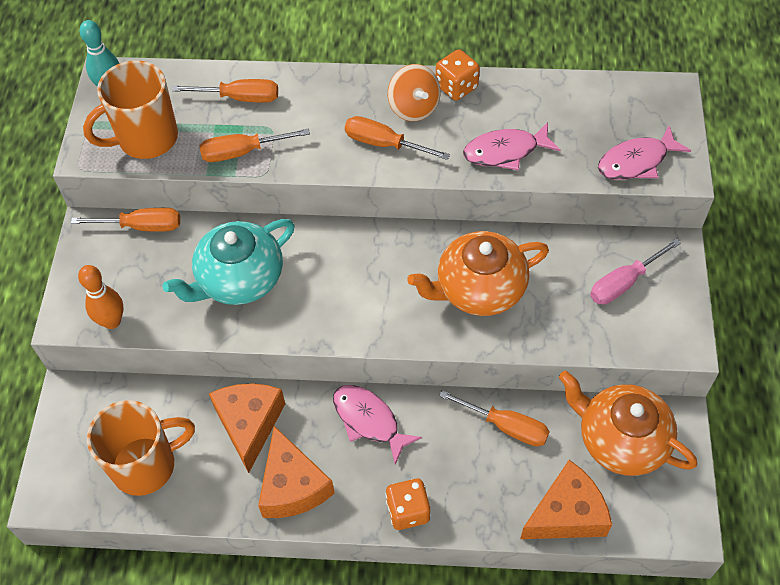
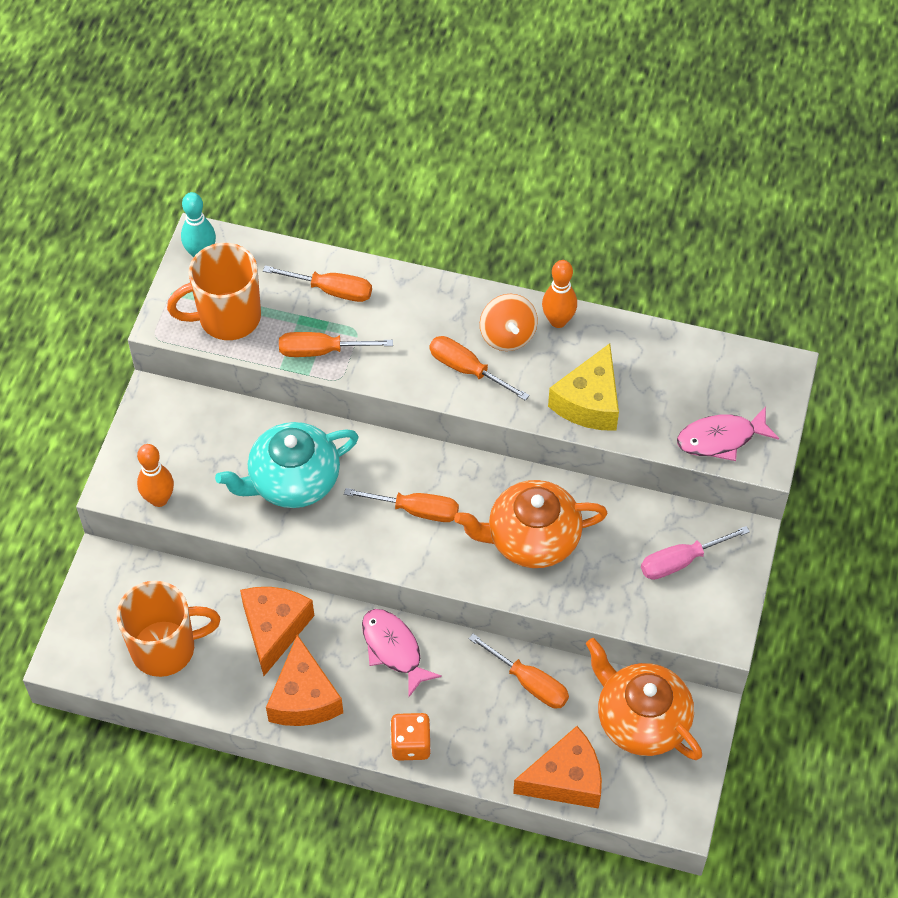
camera: 10 degrees right, 0 degrees up
orange screwdriver [71,208,180,232] -> orange screwdriver moved to [344,488,459,522]
orange dice [436,49,480,101] -> orange bowling pin [542,260,577,328]
pink fish [463,122,561,170] -> yellow cheese [548,343,619,431]

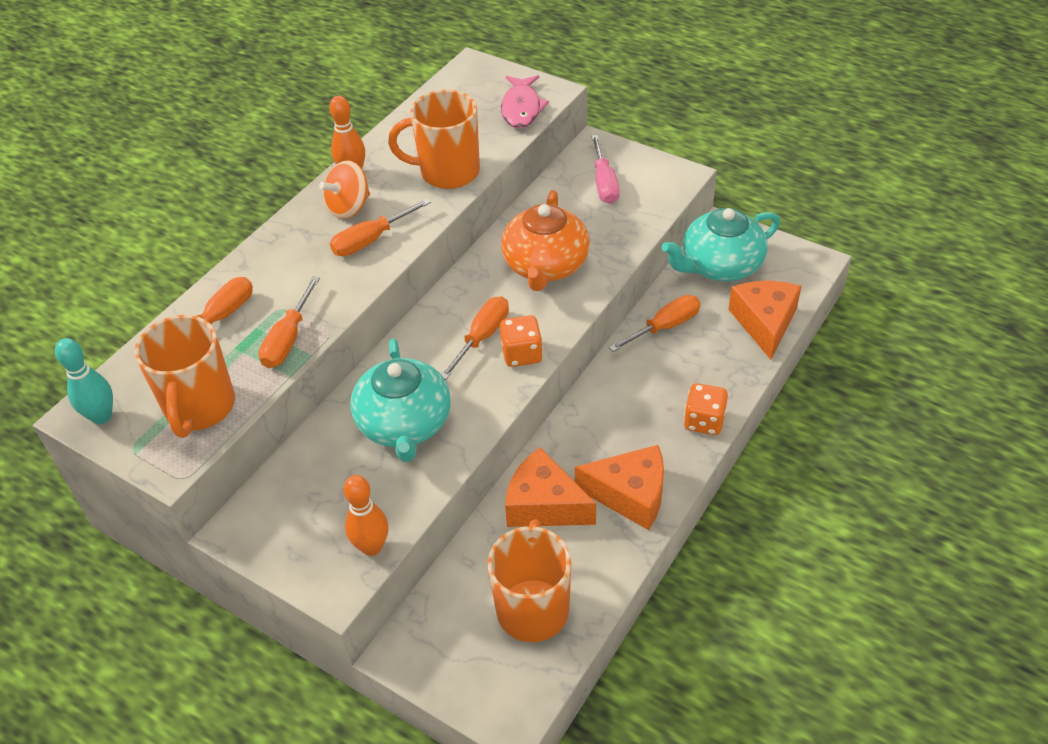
camera: 70 degrees left, 10 degrees down
pink fish [362,609,442,697] -> none
orange spinning top [480,294,538,351] -> orange spinning top turned 135 degrees clockwise [319,160,370,219]
yellow cheese [548,343,619,431] -> orange mug [388,90,480,189]
orange teapot [586,638,702,760] -> turquoise teapot [662,208,780,281]
none -> orange dice [500,315,543,367]

